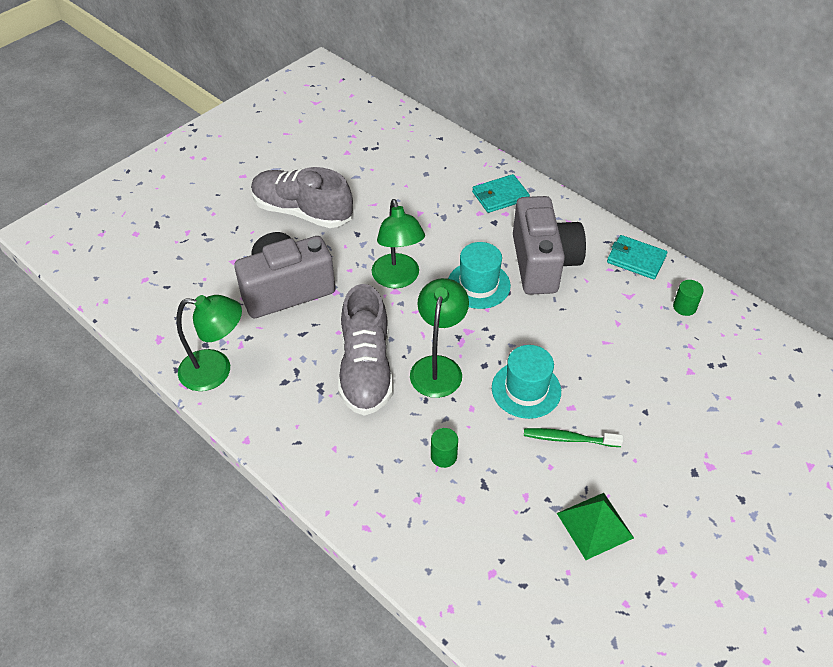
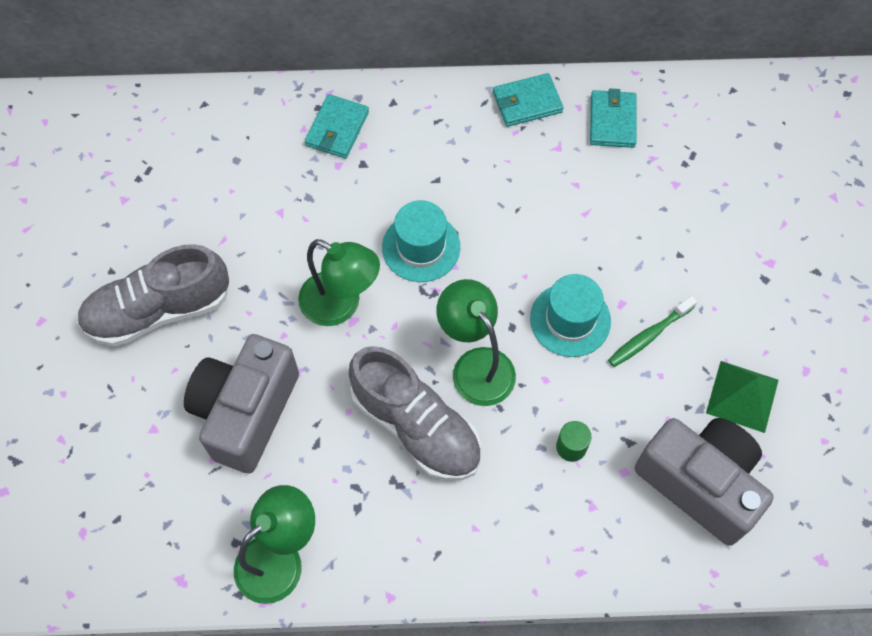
camera: 45 degrees left, 15 degrees up
grey camera [513,196,586,295] -> grey camera moved to [635,418,774,546]
green cylinder [673,280,704,316] -> turquoise wallet [590,88,637,148]

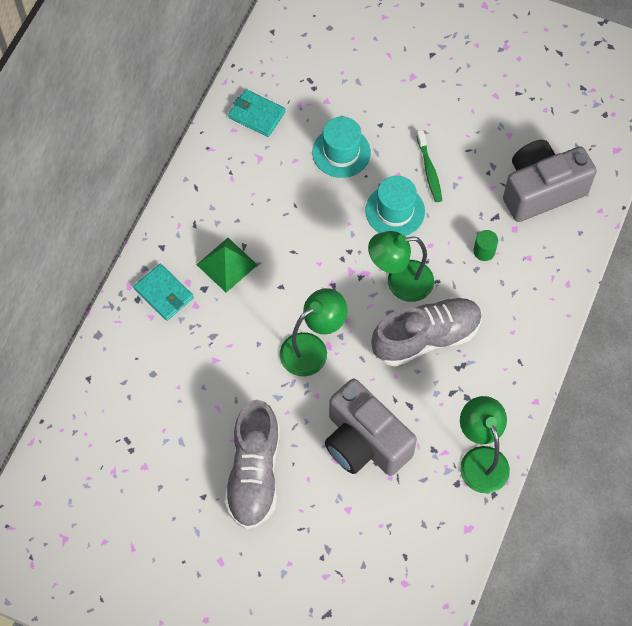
camera: 65 degrees left, 0 degrees up
turquoise hat [382,200,460,282] -> turquoise hat moved to [312,117,371,178]
turquoise wallet [493,73,563,127] -> none
green pyramid [706,361,779,433] -> green pyramid moved to [196,238,257,293]

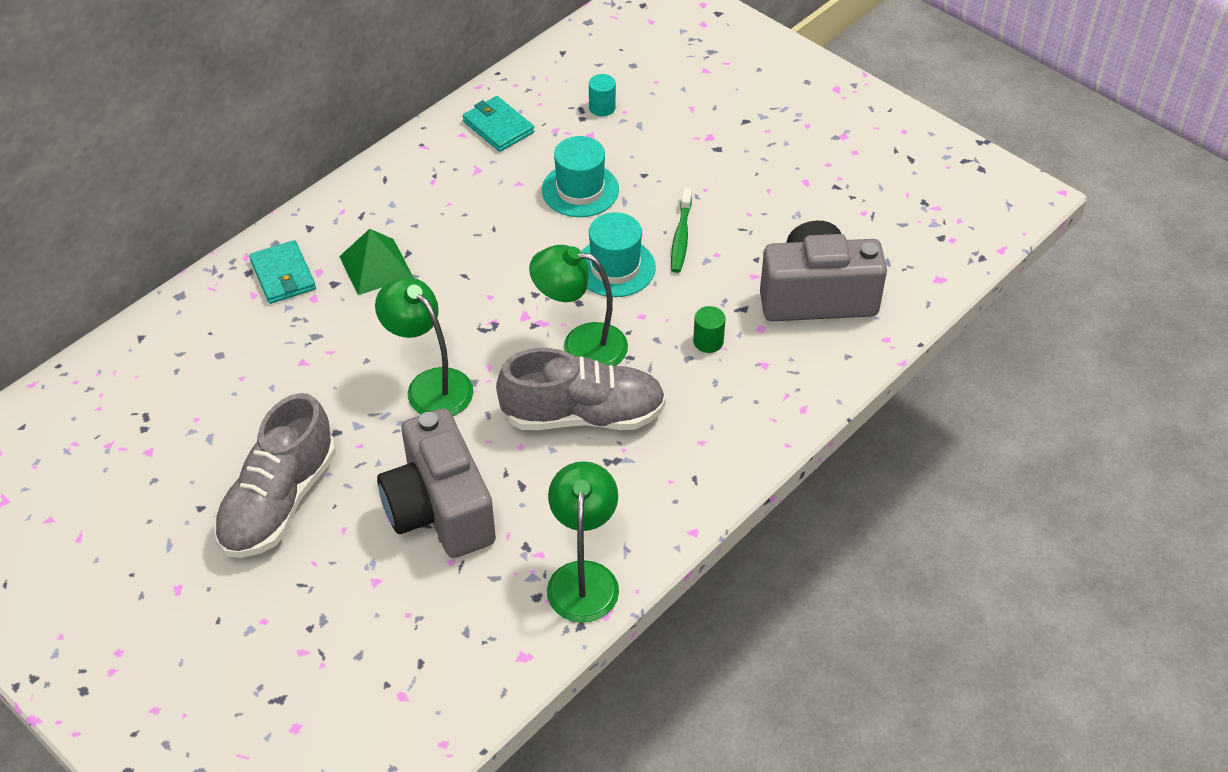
camera: 20 degrees right, 15 degrees down
green lamp [280,288,348,376] -> green lamp turned 120 degrees counterclockwise [375,277,473,416]
none -> turquoise cylinder [589,74,616,116]

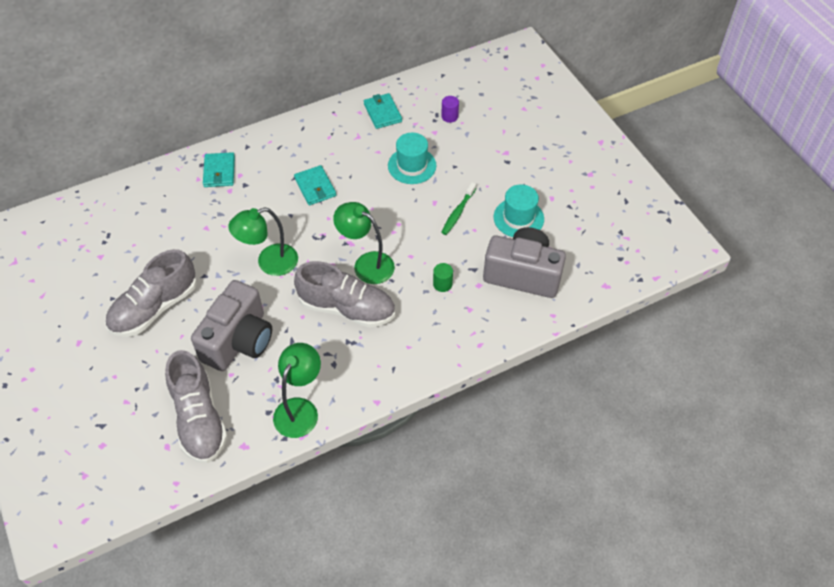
camera: 20 degrees right, 5 degrees up
green pyramid [339,229,413,295] -> none
green lamp [375,277,473,416] -> green lamp turned 90 degrees counterclockwise [228,208,298,276]
grey camera [377,408,496,558] -> grey camera turned 150 degrees counterclockwise [191,280,272,371]
turquoise hat [581,212,656,297] -> turquoise hat moved to [494,184,544,237]
turquoise cylinder [589,74,616,116] -> purple cylinder [441,96,459,123]
none -> grey shoe [165,350,228,463]
none -> turquoise wallet [294,165,336,205]

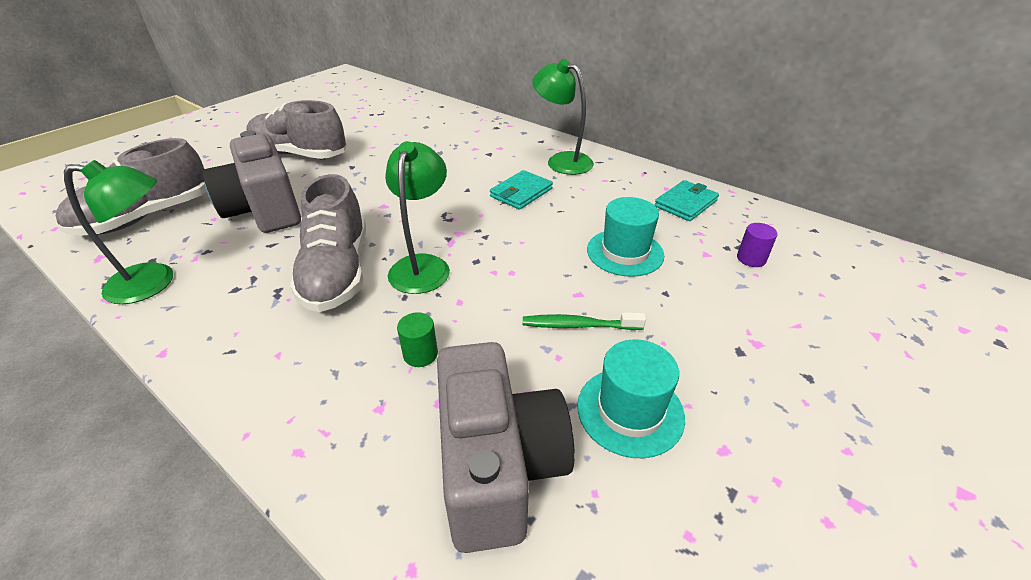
camera: 65 degrees right, 15 degrees down
grey camera [191,280,272,371] -> grey camera turned 60 degrees clockwise [203,130,301,233]
turquoise wallet [203,152,235,187] -> none
green lamp [228,208,298,276] -> green lamp moved to [532,59,594,175]

